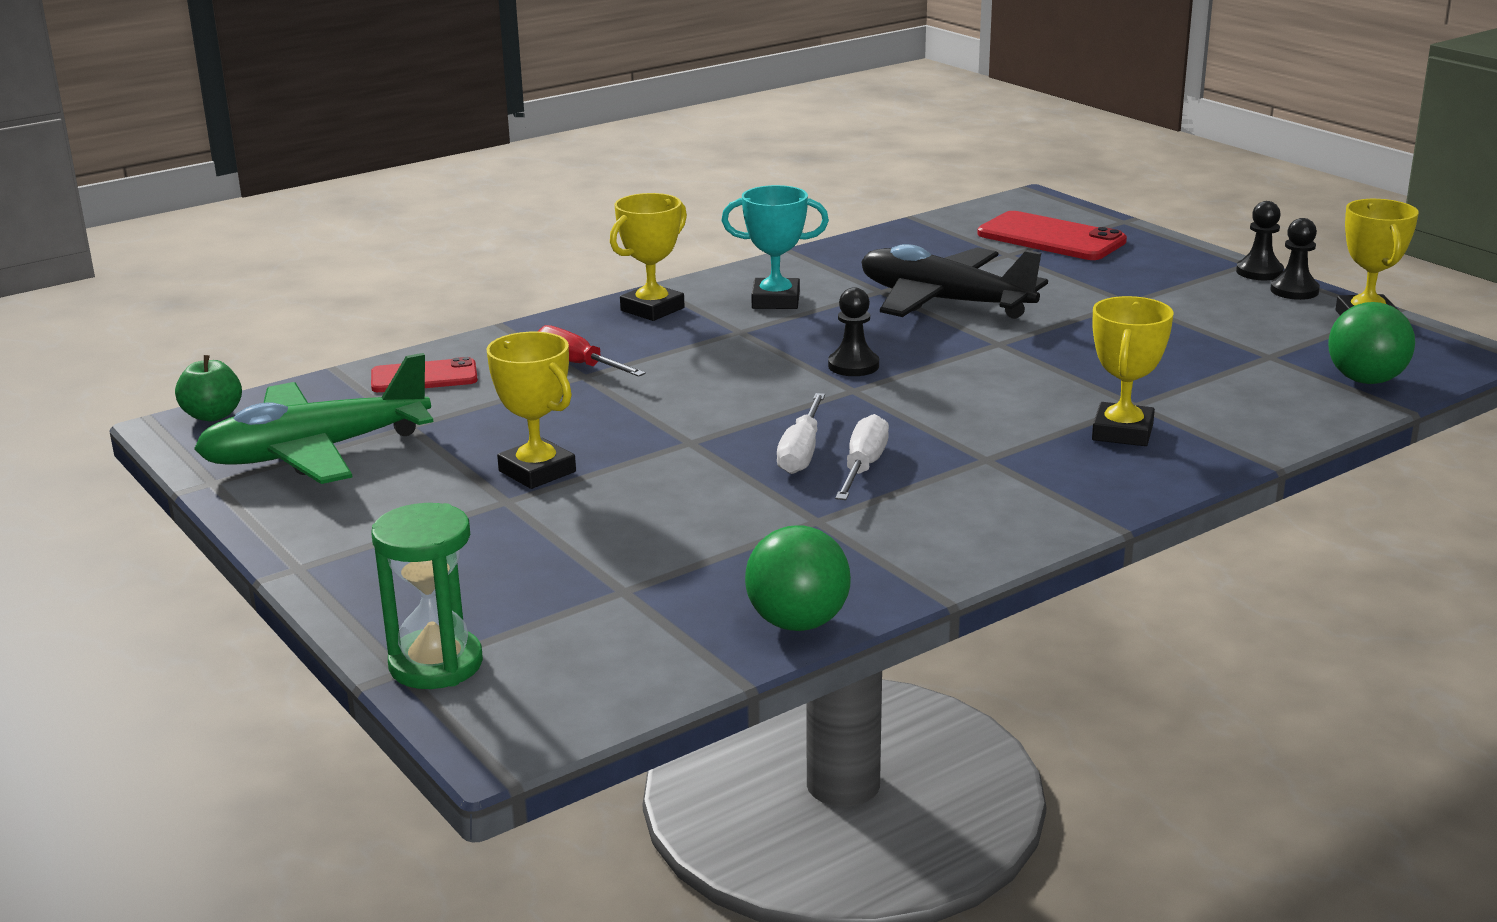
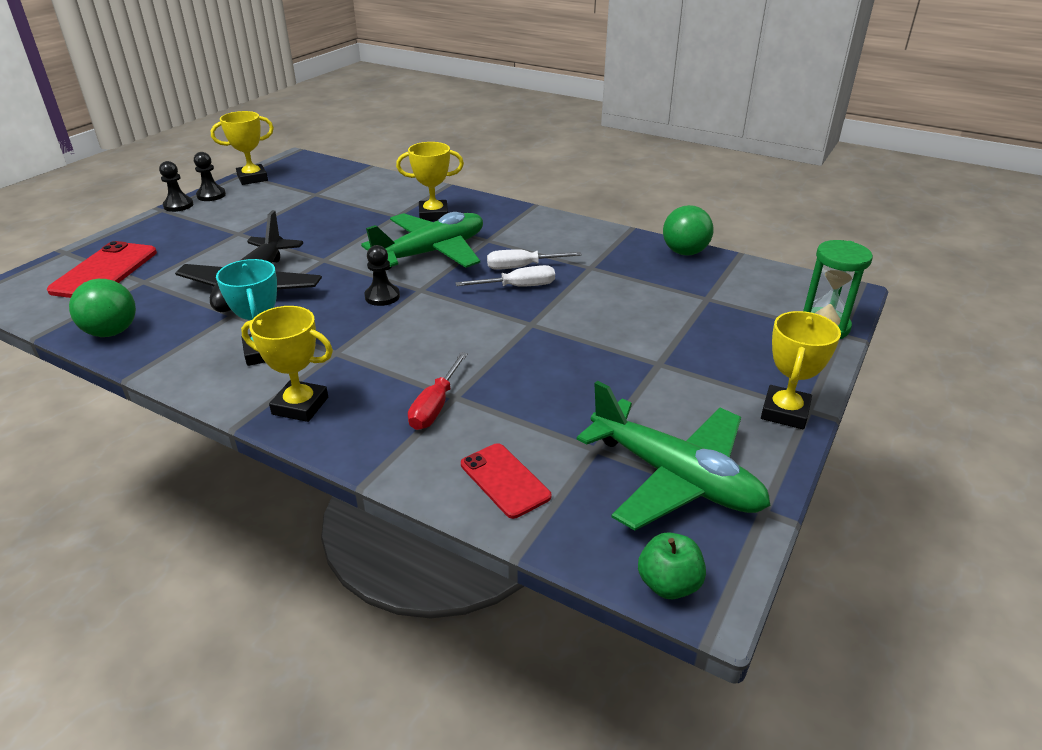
camera: 115 degrees left, 10 degrees up
yellow trophy [486,332,576,489] -> yellow trophy moved to [761,311,841,429]
green ball [1328,302,1415,384] -> green ball moved to [69,279,136,337]
none -> green plane [361,212,483,270]

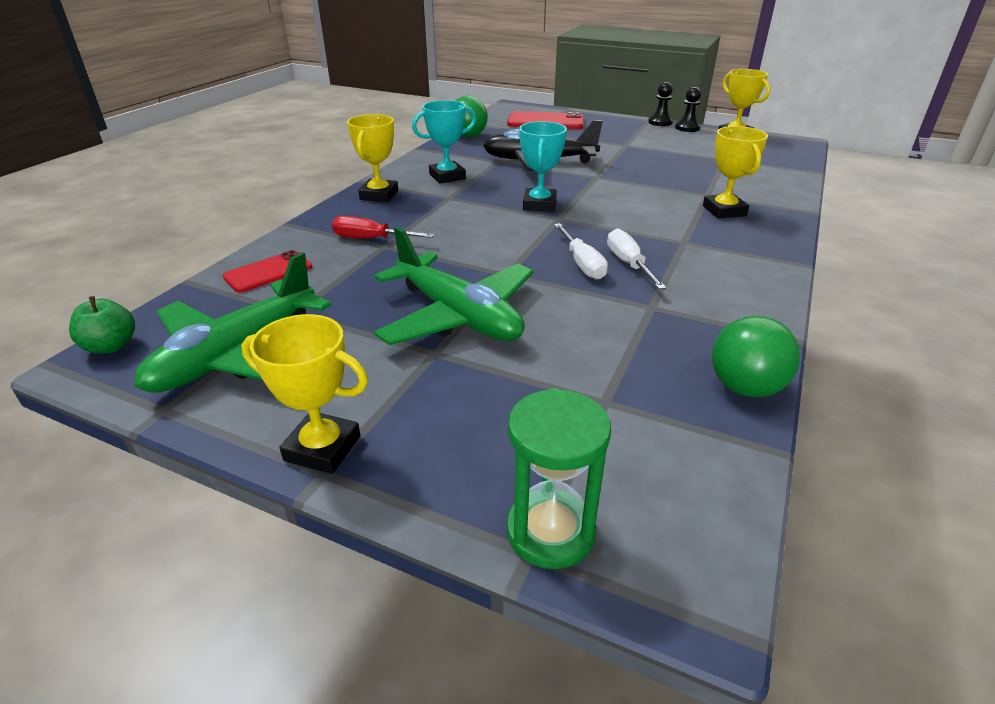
camera: 85 degrees right, 0 degrees up
green plane [361,212,483,270] -> green plane moved to [374,227,533,345]
black pawn [364,245,400,306] -> turquoise trophy [519,121,567,212]

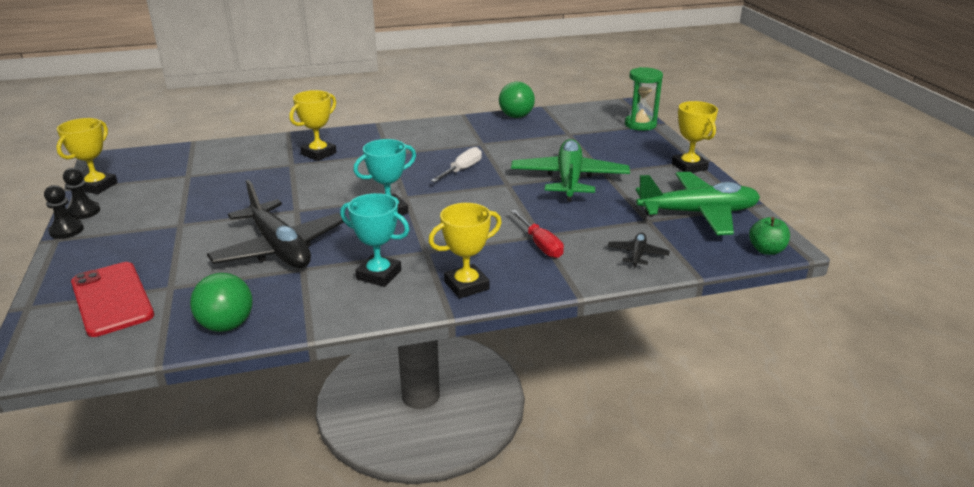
camera: 130 degrees left, 5 degrees down
red phone [223,250,312,292] -> black plane [608,232,670,268]
white screwdriver [607,228,666,290] -> none

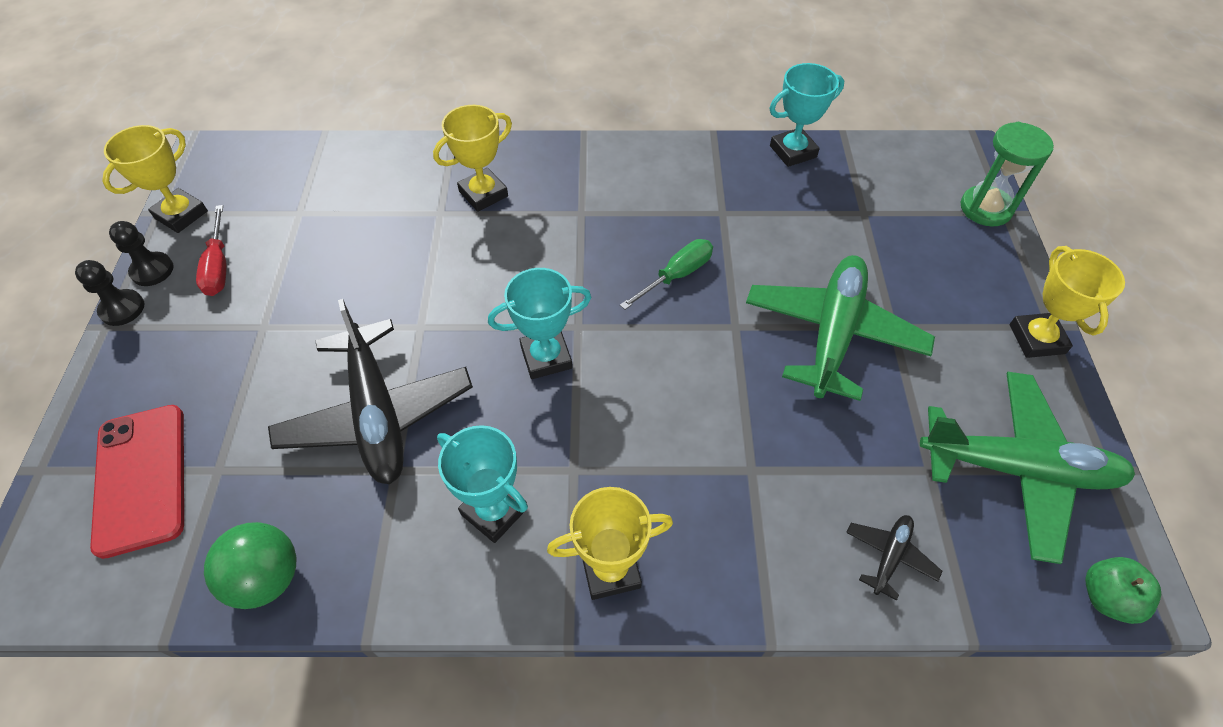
camera: 15 degrees right, 25 degrees up
white screwdriver [431,147,482,182] -> green screwdriver [620,239,713,310]
green ball [499,82,535,118] -> turquoise trophy [769,63,844,167]
red screwdriver [511,210,564,258] -> red screwdriver moved to [196,205,227,296]

